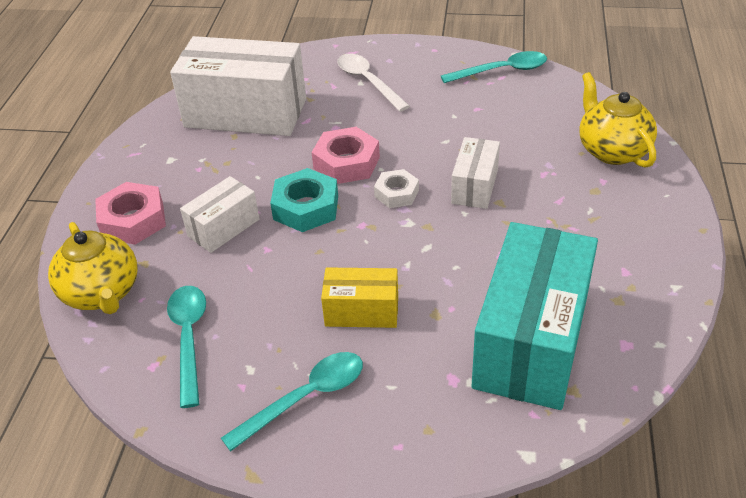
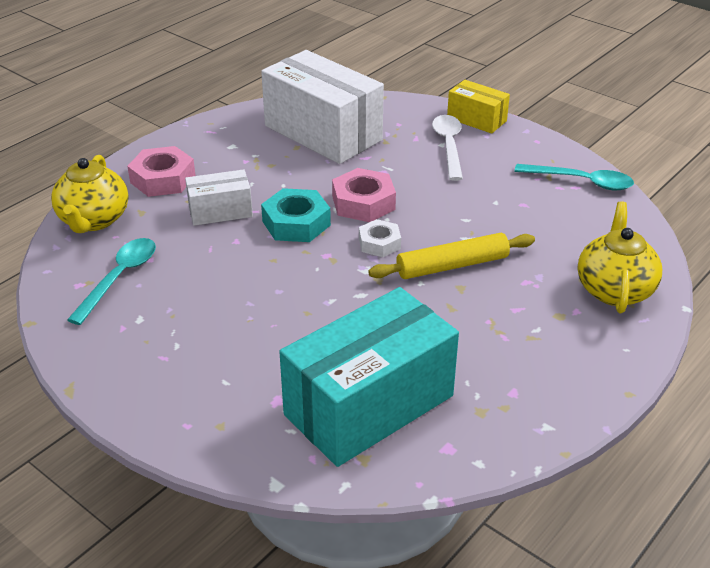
camera: 30 degrees right, 5 degrees down
turquoise spoon [221,352,363,452] -> none
yellow box [321,267,398,328] -> yellow box moved to [447,80,510,134]
white box [451,137,500,209] -> yellow rolling pin [368,233,535,279]

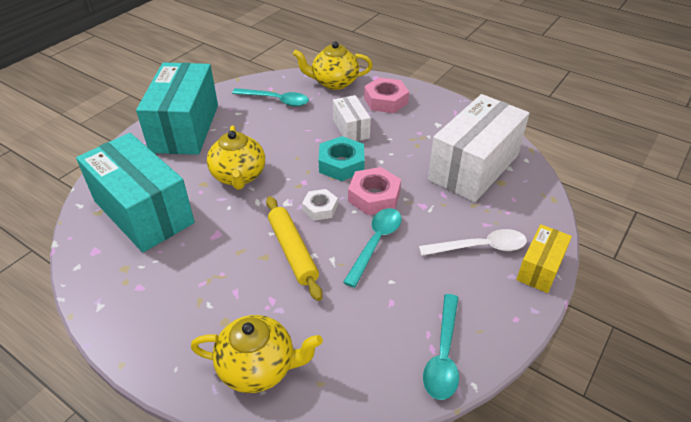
camera: 85 degrees right, 5 degrees up
none -> turquoise box [136,62,218,155]
none -> yellow teapot [207,125,265,190]
none -> turquoise spoon [343,208,402,288]

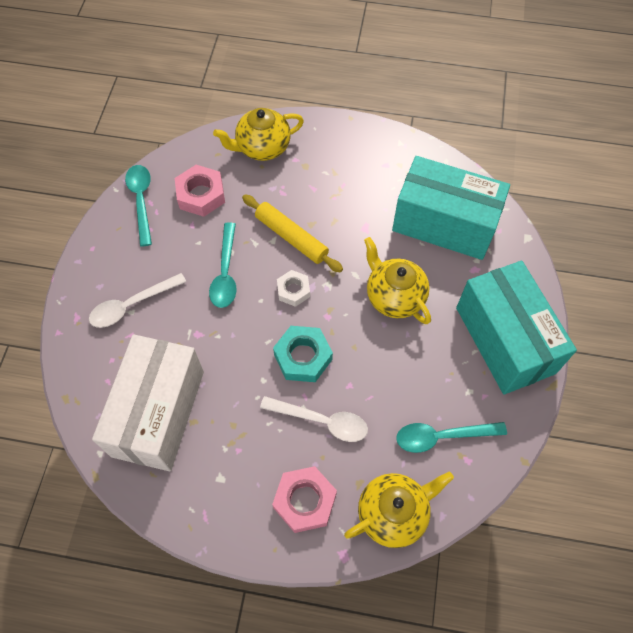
camera: 155 degrees right, 20 degrees up
white box [333,95,371,141] -> white spoon [260,396,368,442]
pink nut [348,167,401,215] -> pink nut moved to [175,165,225,217]
yellow box [516,224,572,293] -> none

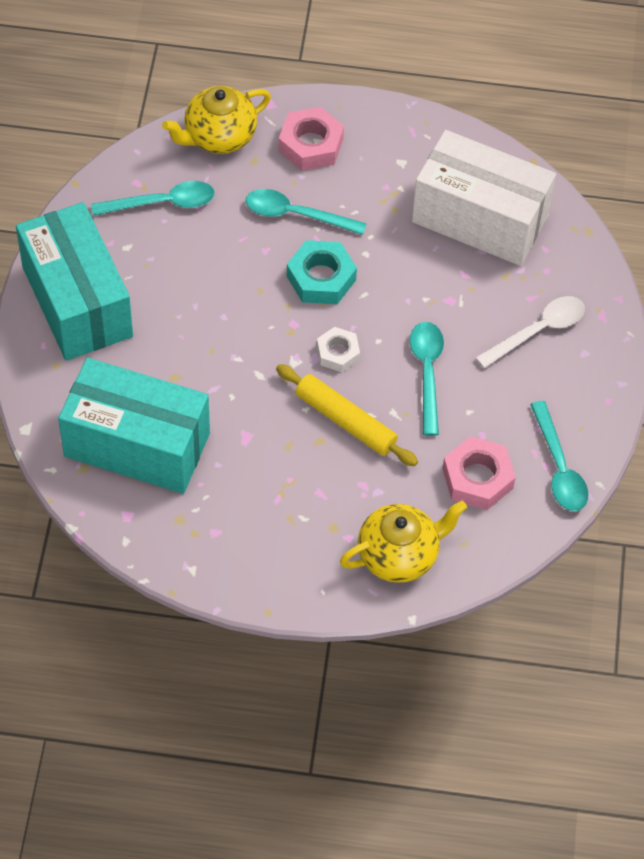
camera: 175 degrees right, 5 degrees down
white box [92,334,204,471] -> white box turned 75 degrees counterclockwise [412,130,556,266]
white spoon [260,396,368,442] -> turquoise spoon [246,189,367,235]
yellow teapot [364,237,431,324] -> none

